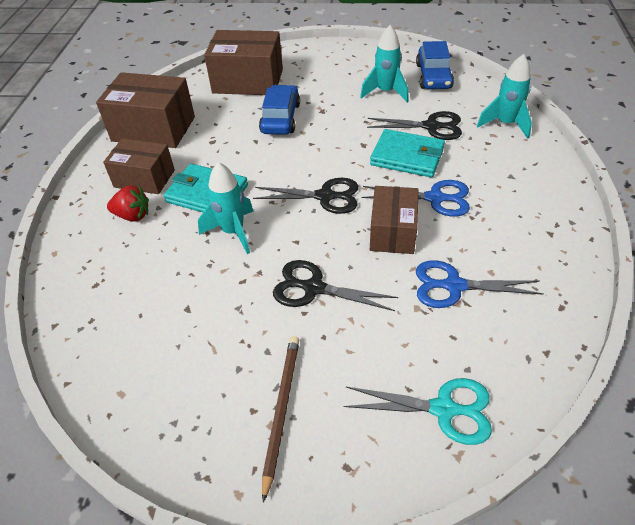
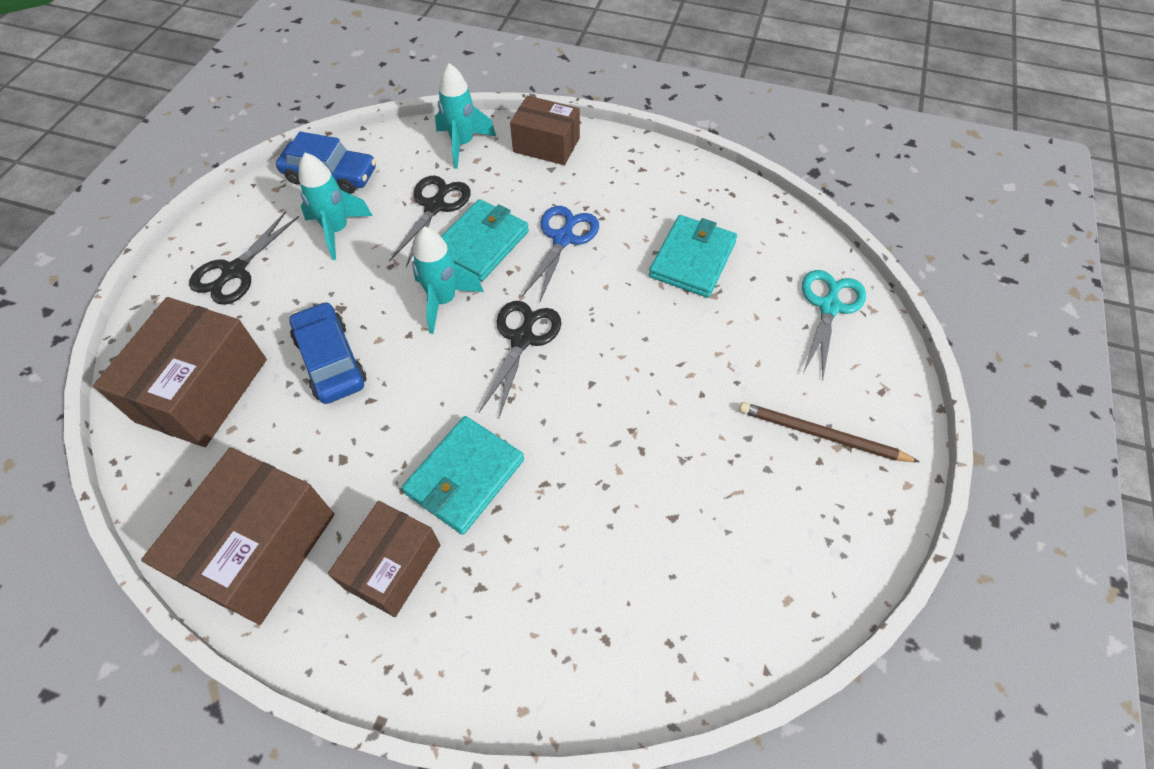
camera: 80 degrees left, 10 degrees up
red strawberry [107,186,149,221] -> none
turquoise rocket [198,162,254,254] -> turquoise rocket moved to [412,226,484,334]
blue car [259,85,300,135] -> blue car turned 45 degrees clockwise [289,301,367,404]
black scissors [273,260,398,311] -> black scissors moved to [189,211,299,305]
brown box [370,186,419,254] -> brown box moved to [510,95,580,165]
blue scissors [416,260,543,308] -> turquoise wallet [649,215,737,298]

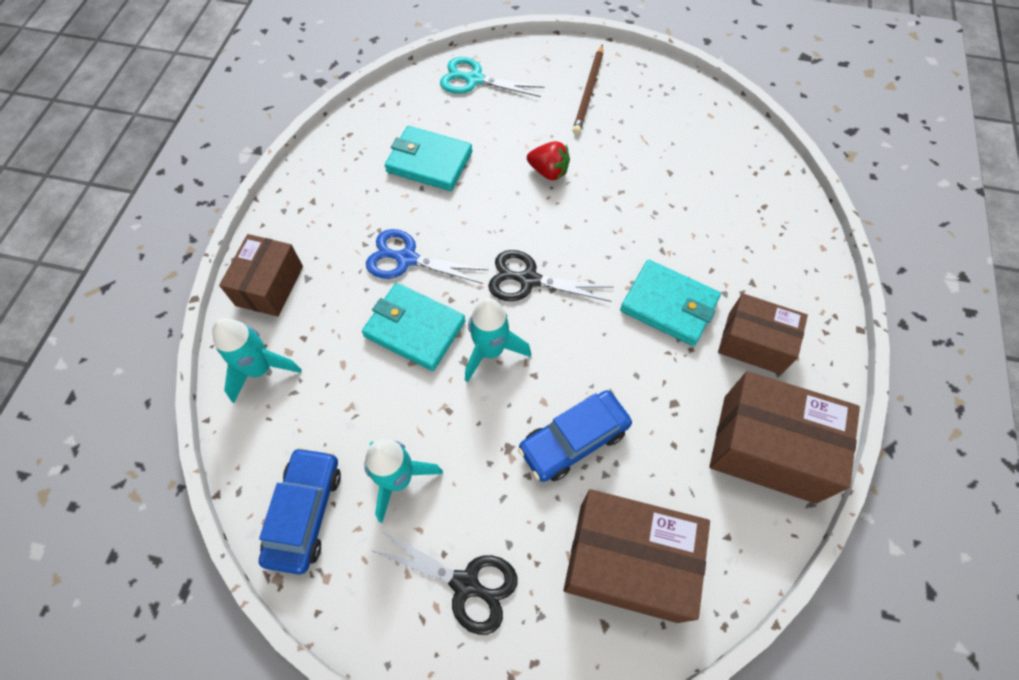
camera: 95 degrees left, 5 degrees up
black scissors [389,176,471,267] -> none
none -> red strawberry [527,141,570,180]

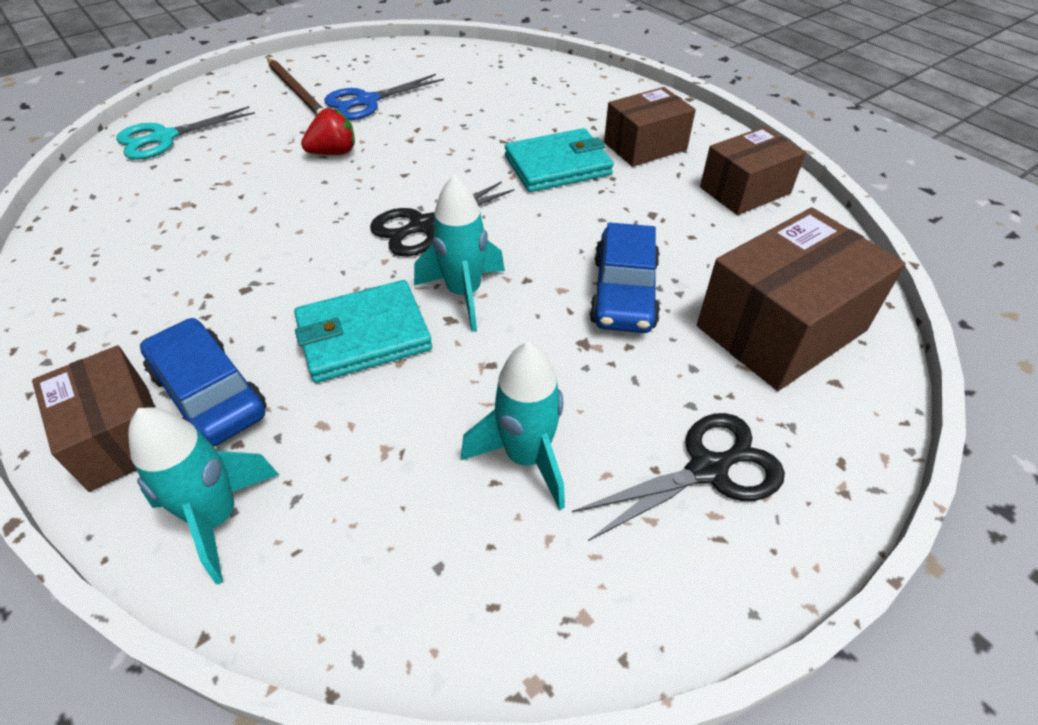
camera: 50 degrees left, 15 degrees down
blue car [259,447,341,575] -> blue car moved to [140,318,266,447]
blue scissors [366,229,488,284] -> blue scissors moved to [324,74,444,120]
turquoise wallet [385,126,472,191] -> none
brown box [709,371,860,504] -> brown box [700,126,806,215], size x0.65

